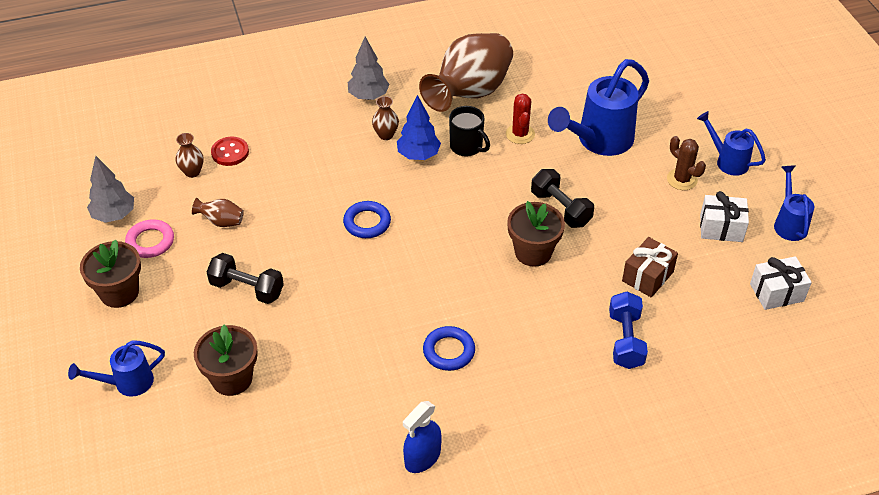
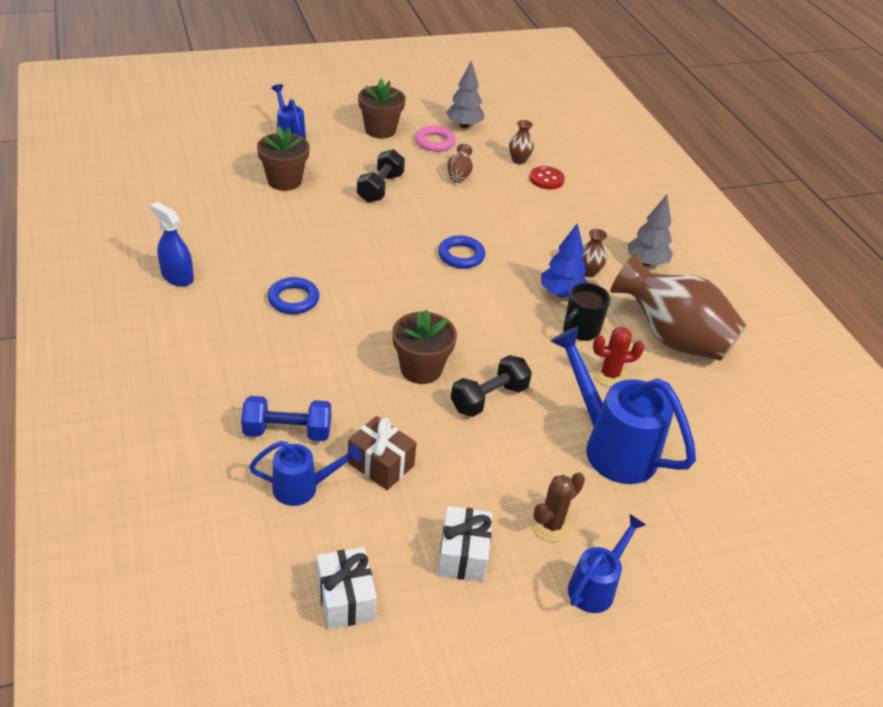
camera: 85 degrees right, 5 degrees down
blue watering can [774,166,814,241] -> blue watering can moved to [249,441,362,506]

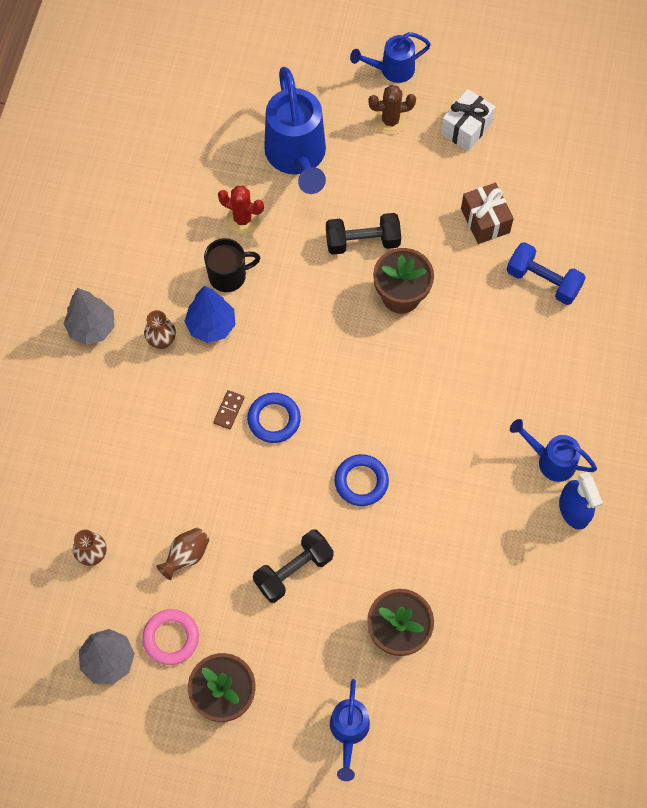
camera: 145 degrees left, 25 degrees up
blue watering can [249,441,362,506] -> blue watering can moved to [510,419,597,482]
blue ring [268,277,319,314] -> blue ring moved to [335,454,389,506]
white gift [317,547,377,630] -> none
red button [529,166,565,190] -> none
brown vase [610,253,746,361] -> none
none -> brown domino [213,390,245,429]

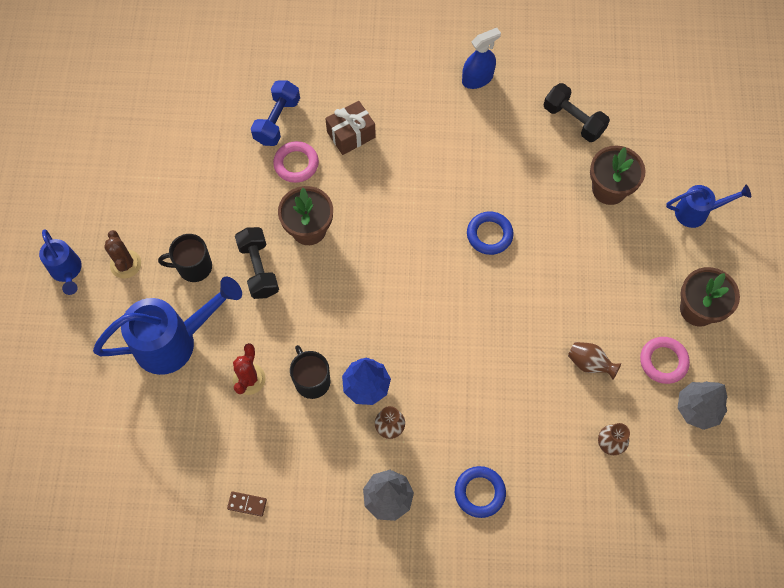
camera: 100 degrees left, 0 degrees up
brown domino [213,390,245,429] -> brown domino moved to [227,491,267,517]
blue ring [247,393,301,443] -> blue ring moved to [455,466,506,518]
black dumbbell [253,529,334,603] -> black dumbbell moved to [544,83,610,142]
white gift [441,89,496,151] -> none
brown gift [461,183,514,244] -> brown gift moved to [325,101,376,155]
blue watering can [510,419,597,482] -> none
none -> black mug [158,234,212,282]
none -> pink ring [273,141,319,183]

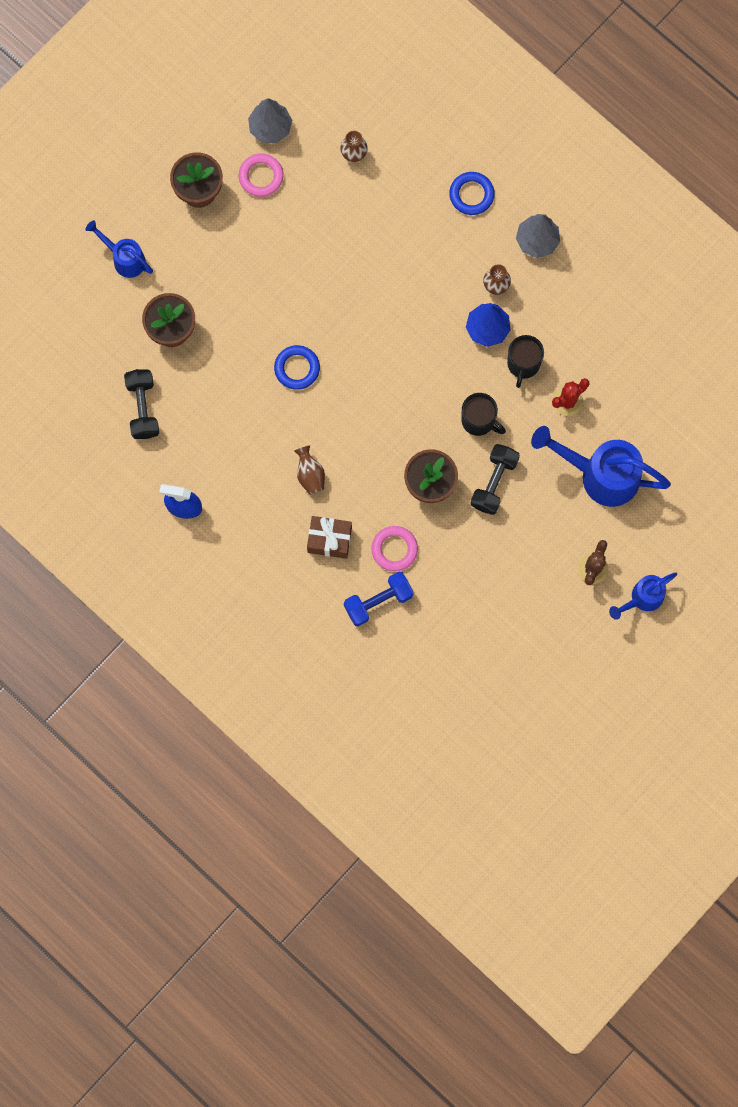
camera: 140 degrees left, 10 degrees up
blue watering can [39,229,82,295] -> blue watering can turned 135 degrees counterclockwise [609,572,677,620]
black mug [158,234,212,282] -> black mug moved to [461,393,506,436]
brown domino [227,491,267,517] -> none
brown vase [568,342,621,379] -> brown vase moved to [294,445,325,495]

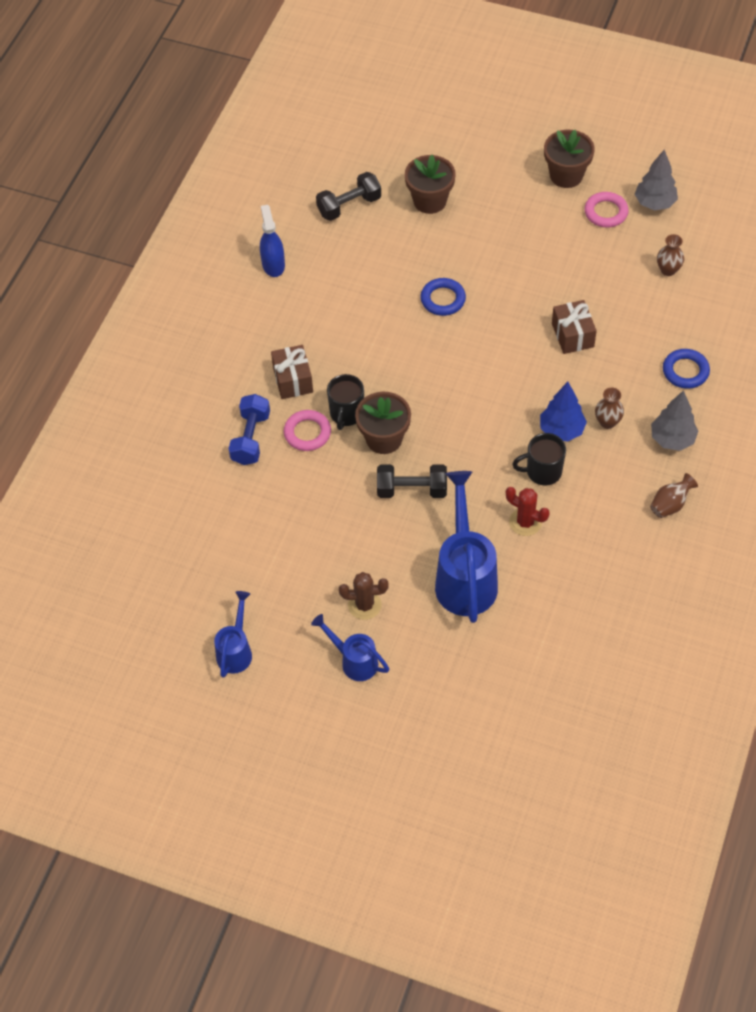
camera: 70 degrees right, 20 degrees down
blue watering can [85,220,153,278] -> blue watering can moved to [214,591,252,678]
brown vase [294,445,325,495] -> brown vase moved to [650,473,698,518]
blue dumbbell [344,572,414,626] -> blue dumbbell turned 60 degrees clockwise [229,394,270,465]
black mug [461,393,506,436] -> black mug moved to [327,374,364,430]
none -> brown gift [552,300,597,354]

